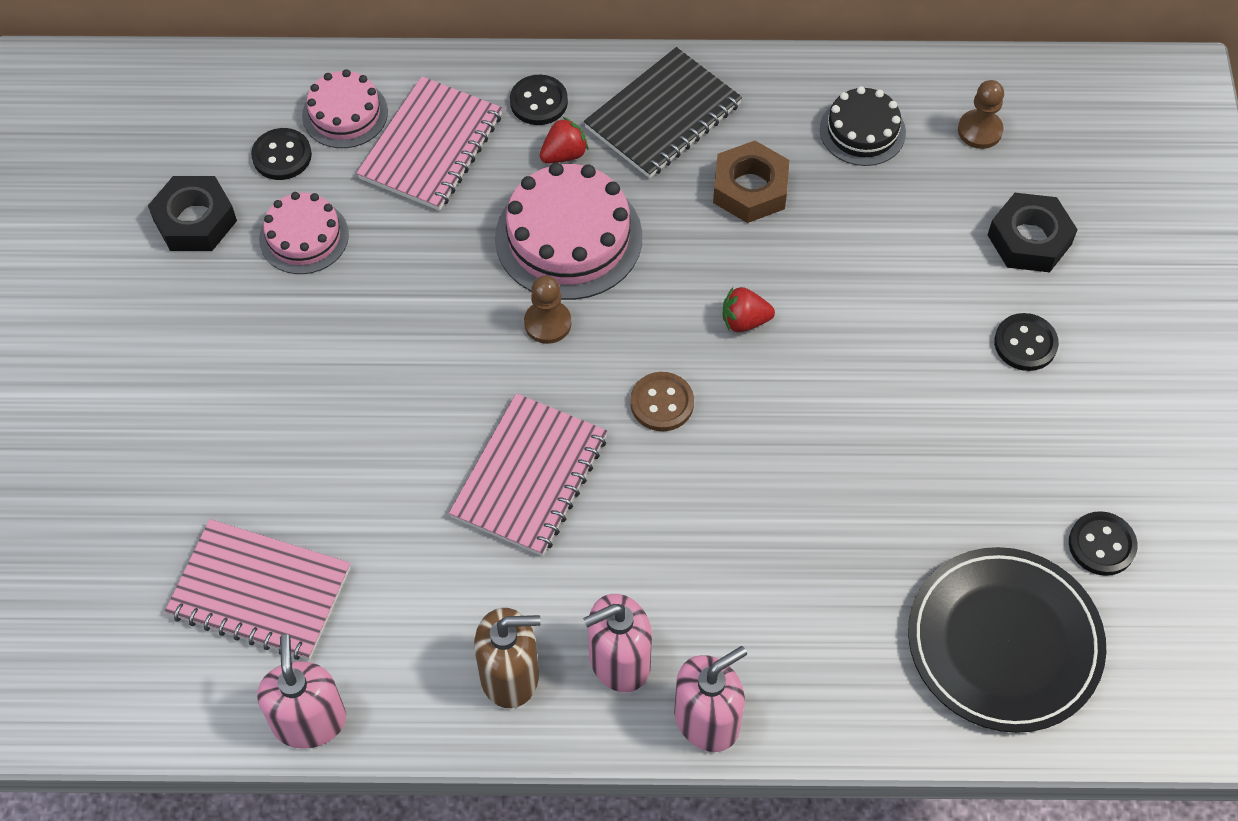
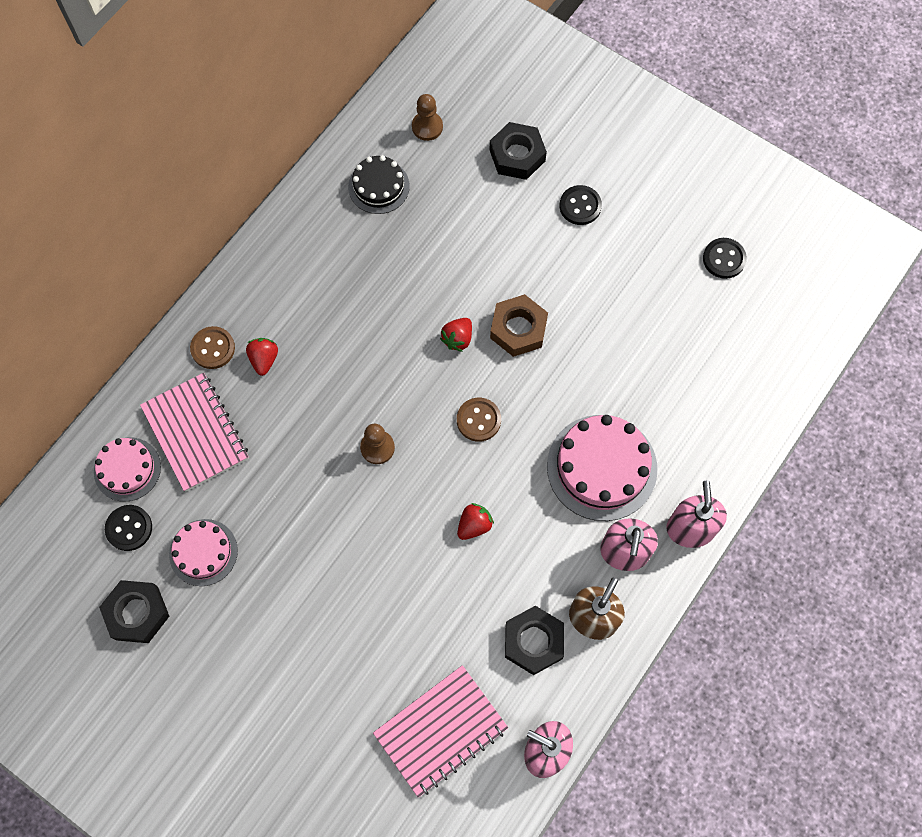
camera: 55 degrees left, 10 degrees up
pink notebook [449,393,607,556] -> red strawberry [457,503,494,540]
pink cake [495,162,642,300] -> pink cake moved to [547,415,657,521]
black button [510,75,568,125] -> brown button [190,326,235,369]
black notebook [584,47,742,178] -> none
brown nut [713,141,789,223] -> brown nut moved to [490,294,548,357]
black plate [908,547,1106,733] -> none
none -> black nut [505,606,564,675]

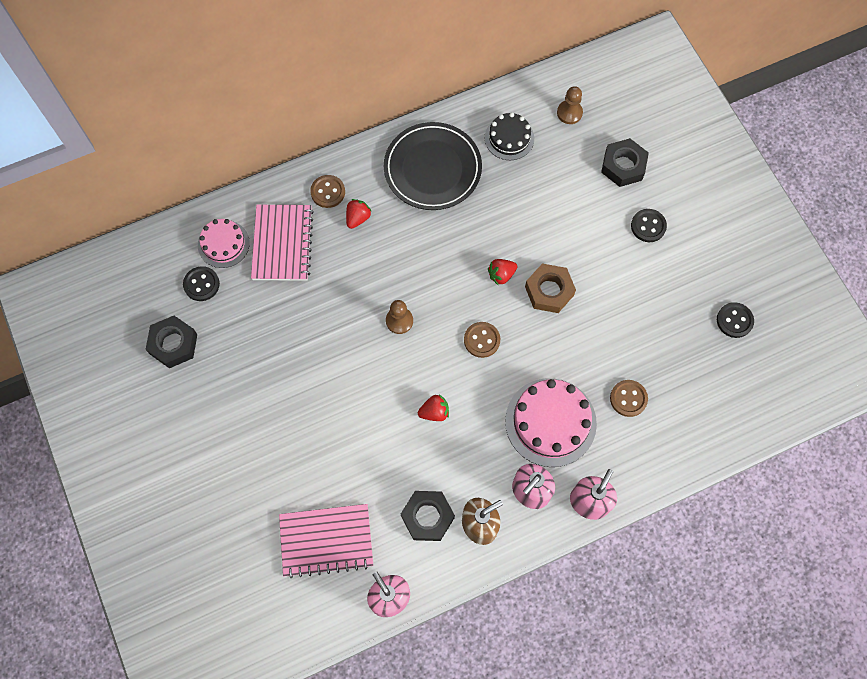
camera: 30 degrees right, 0 degrees up
pink cake [169,519,238,586] -> none
none -> black plate [384,122,482,210]
none -> brown button [610,380,648,417]

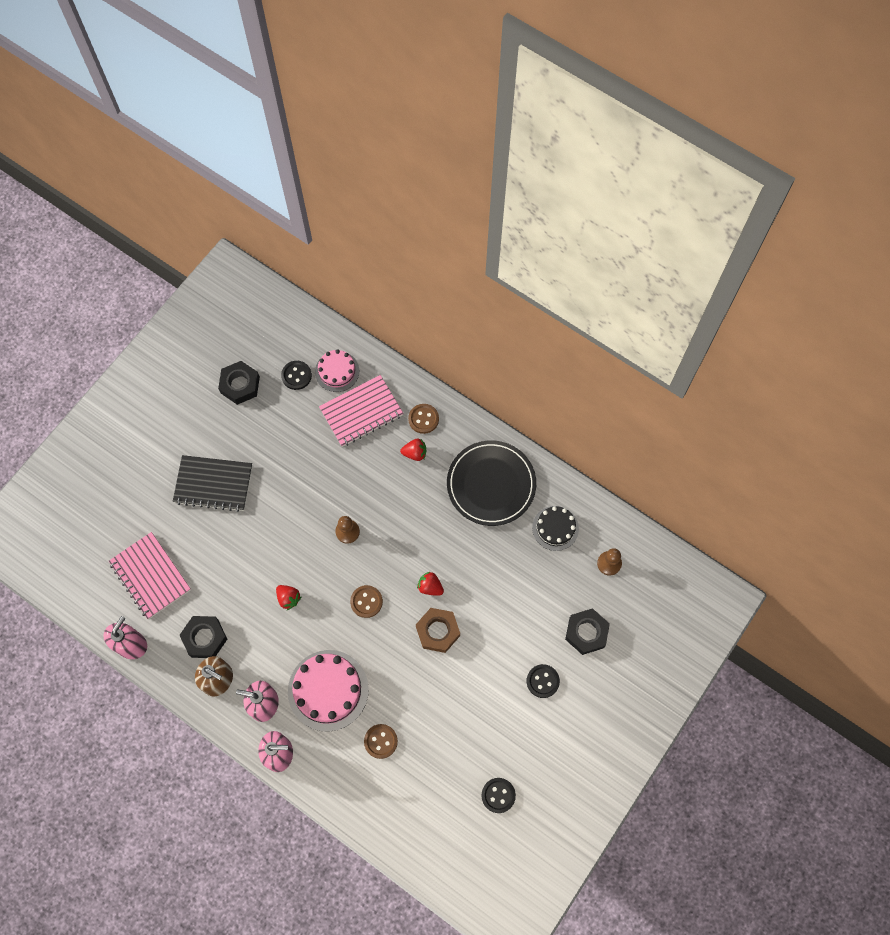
camera: 60 degrees right, 0 degrees up
none -> black notebook [173,455,252,512]

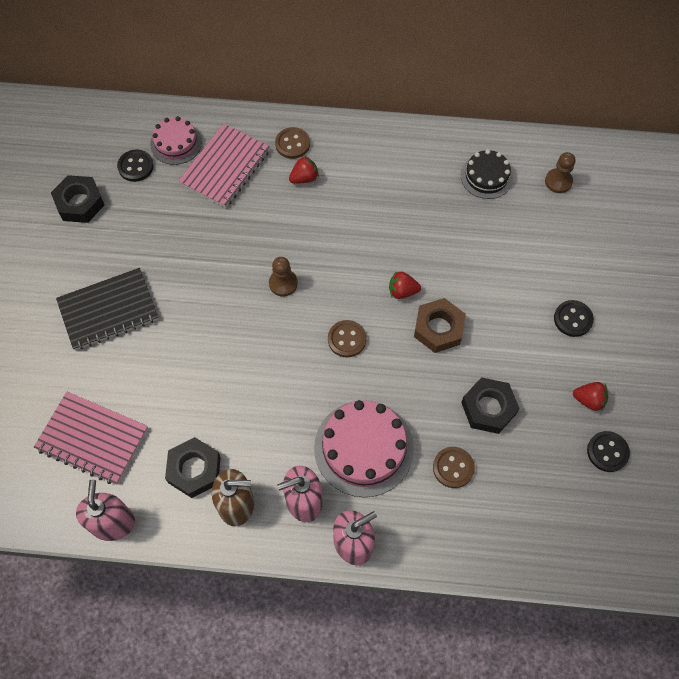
camera: 30 degrees left, 5 degrees down
red strawberry [276,585,301,610] -> red strawberry moved to [573,382,608,411]
black plate [447,441,536,526] -> none
black nut [565,608,610,655] -> black nut moved to [461,377,520,434]

